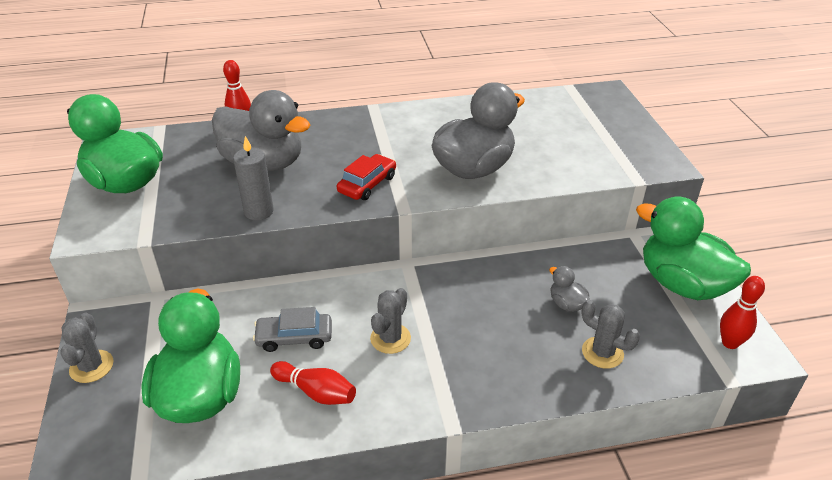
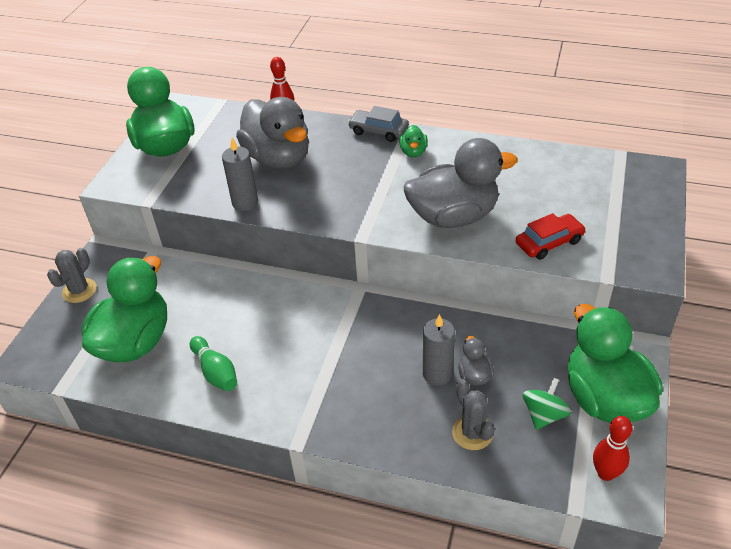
camera: 30 degrees right, 5 degrees up
grey car [253,307,332,352] -> grey car moved to [348,106,409,142]
red bowling pin [270,361,356,405] -> green bowling pin [190,336,237,391]
red car [337,154,396,200] -> red car moved to [516,213,586,260]
grey cactus [370,288,411,354] -> none
none -> green duck [399,125,428,157]
none -> grey candle [423,314,455,385]
none -> green spinning top [523,378,571,430]

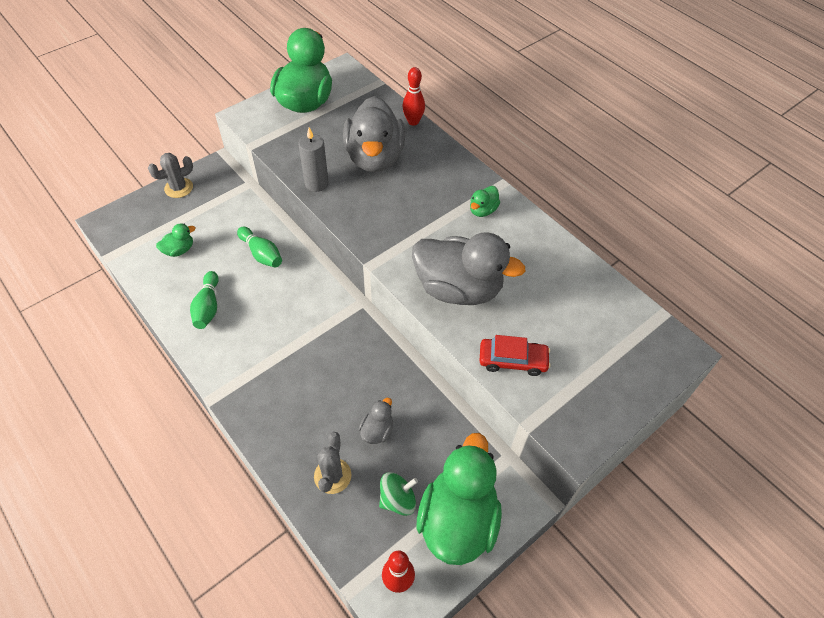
camera: 30 degrees right, 10 degrees up
green duck [82,256,167,362] -> green duck [156,223,196,257], size x0.43
grey car [348,106,409,142] -> none
grey candle [423,314,455,385] -> none
none -> green bowling pin [237,227,282,268]

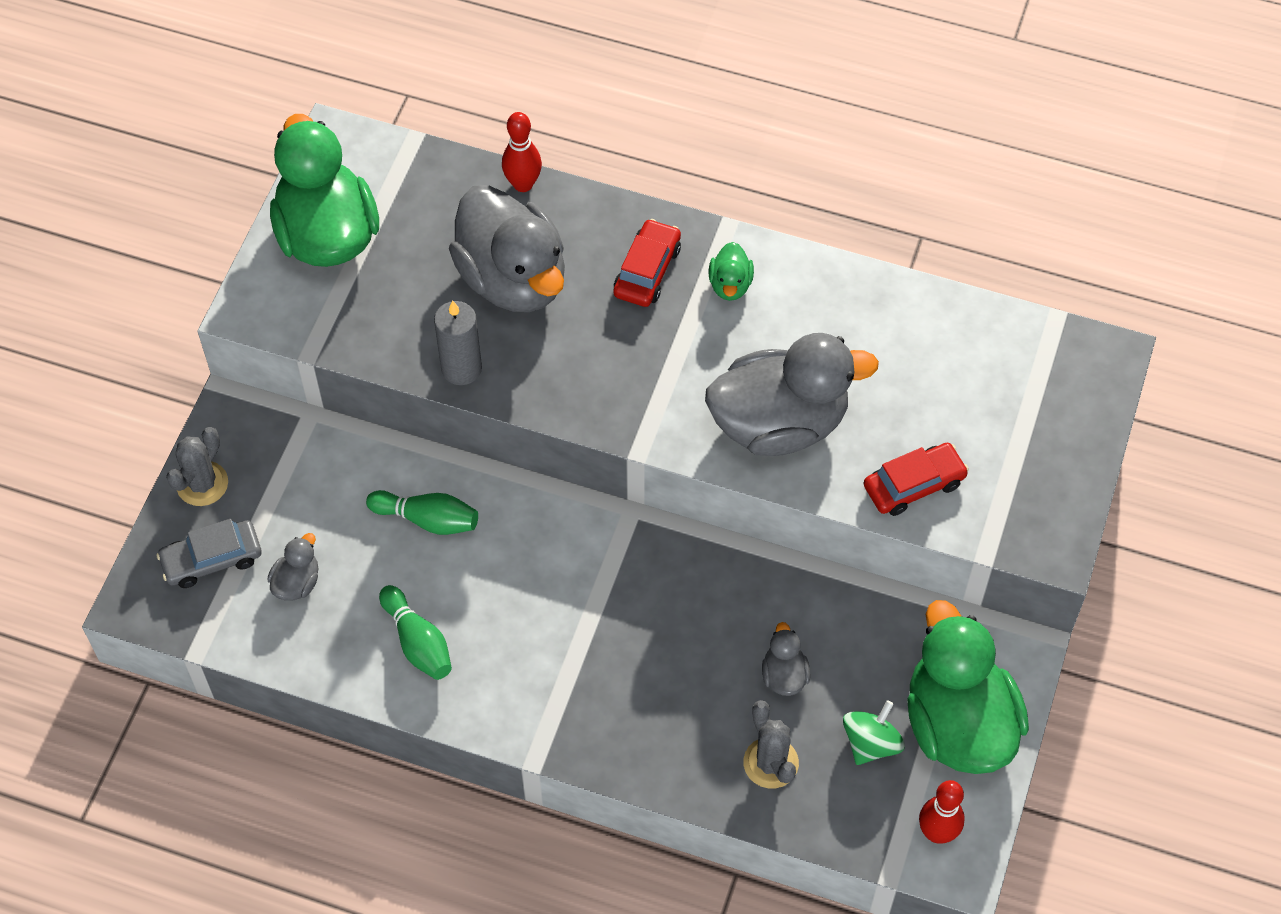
camera: 30 degrees left, 5 degrees up
green duck [156,223,196,257] -> grey duck [267,533,318,601]
none -> grey car [156,519,262,588]
none -> red car [614,219,681,307]

